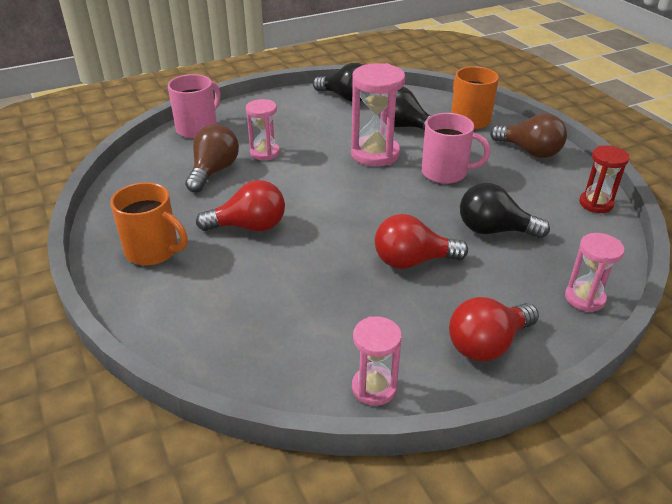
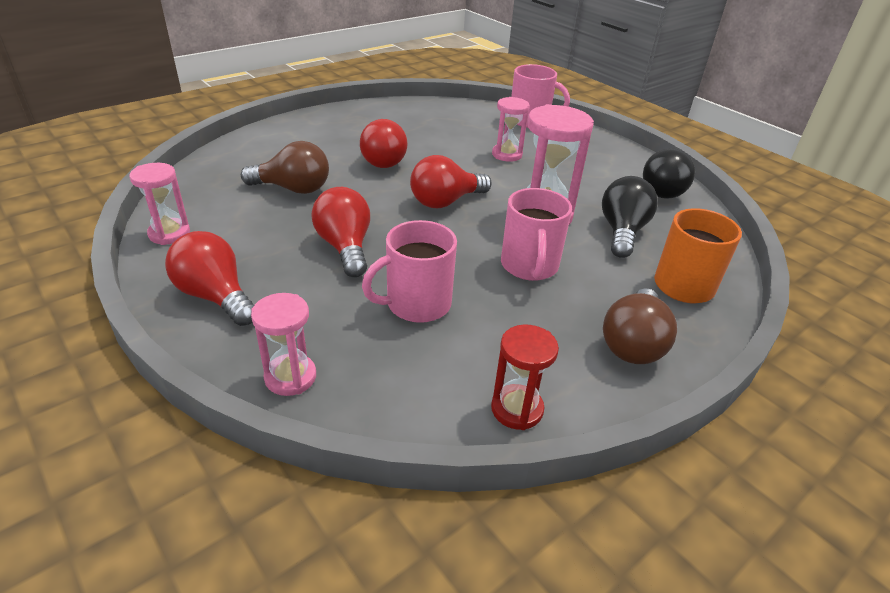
camera: 75 degrees right, 0 degrees up
orange mug [110,182,188,266] -> none
brown light bulb [185,124,239,192] -> brown light bulb moved to [241,141,329,194]
black light bulb [460,183,550,238] -> pink mug [362,220,457,323]
none -> red light bulb [410,155,491,208]

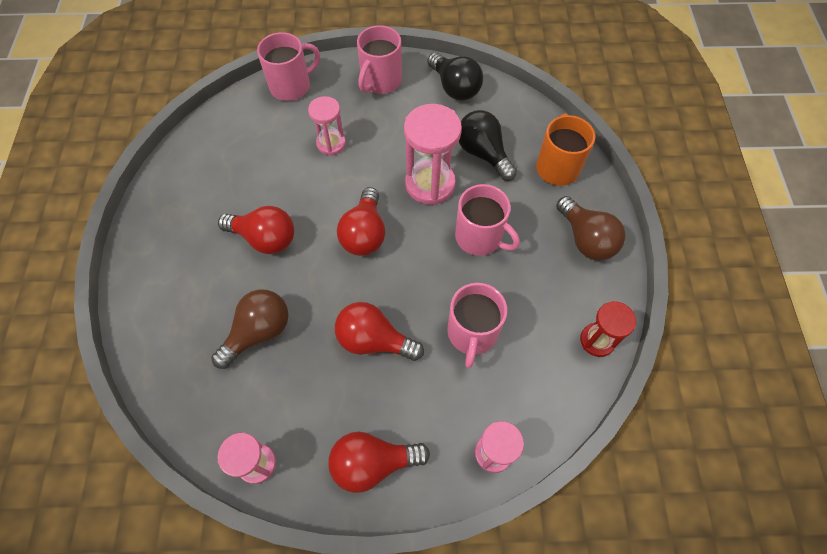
camera: 50 degrees left, 25 degrees up
none -> pink mug [357,25,402,94]

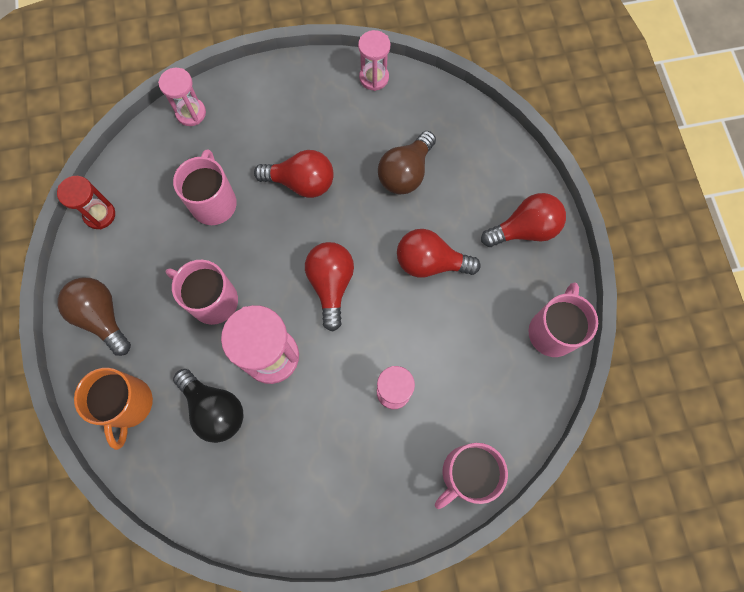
camera: 170 degrees right, 10 degrees up
red light bulb [328,432,430,493] -> red light bulb moved to [481,193,566,247]
pink mug [357,25,402,94] -> pink mug moved to [529,282,598,357]
black light bulb [428,53,483,101] -> none

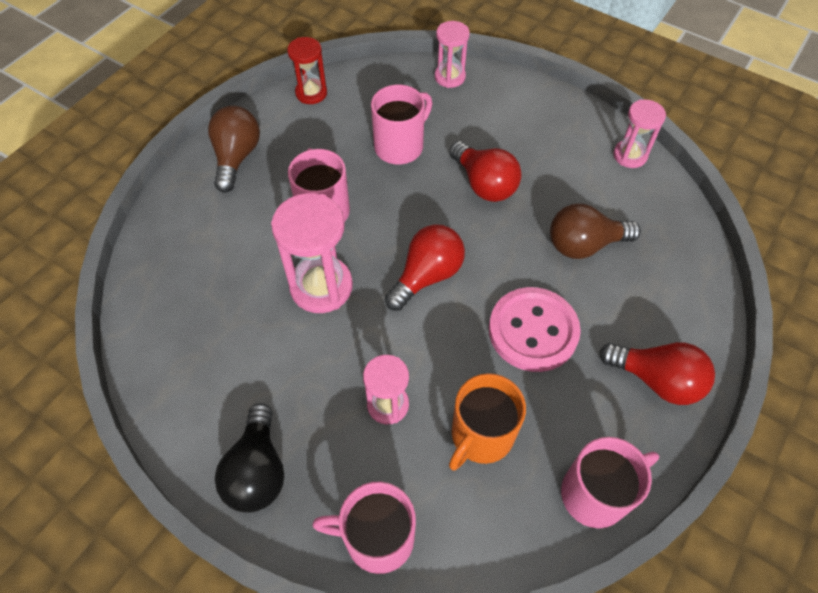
camera: 45 degrees right, 15 degrees down
orange mug [74,368,153,450] -> orange mug moved to [449,373,526,470]
black light bulb [173,369,243,443] -> black light bulb moved to [215,403,284,513]
red light bulb [397,229,480,278] -> pink button [489,287,581,372]

